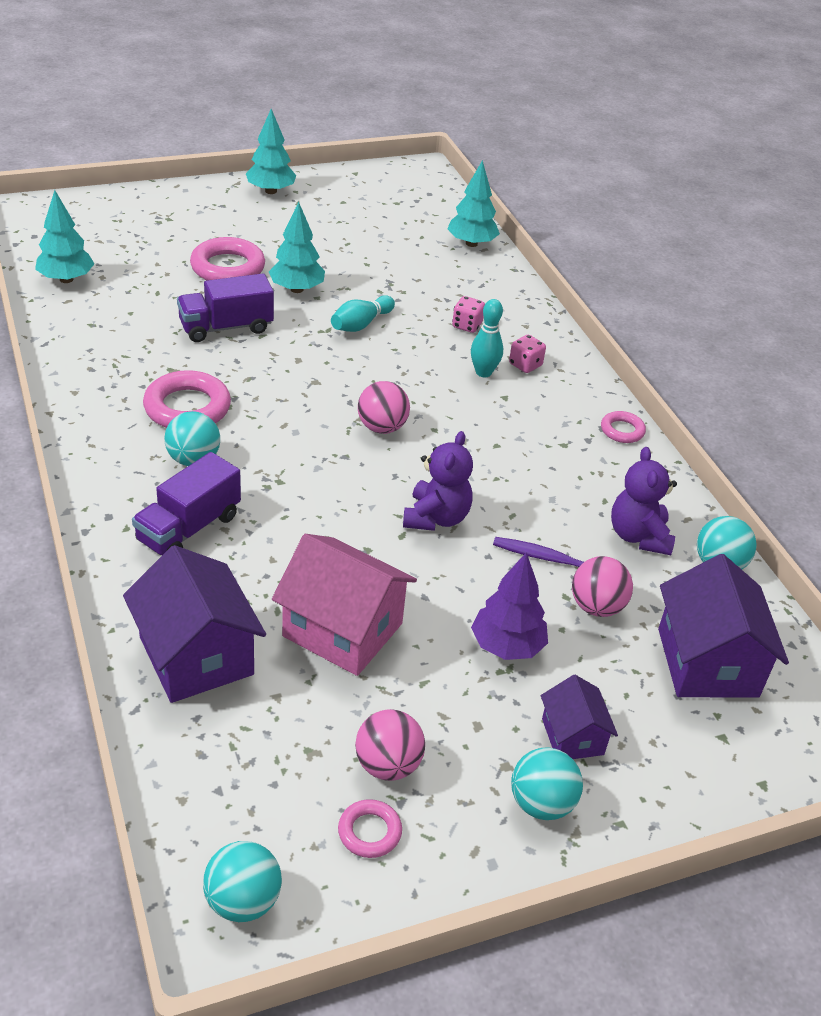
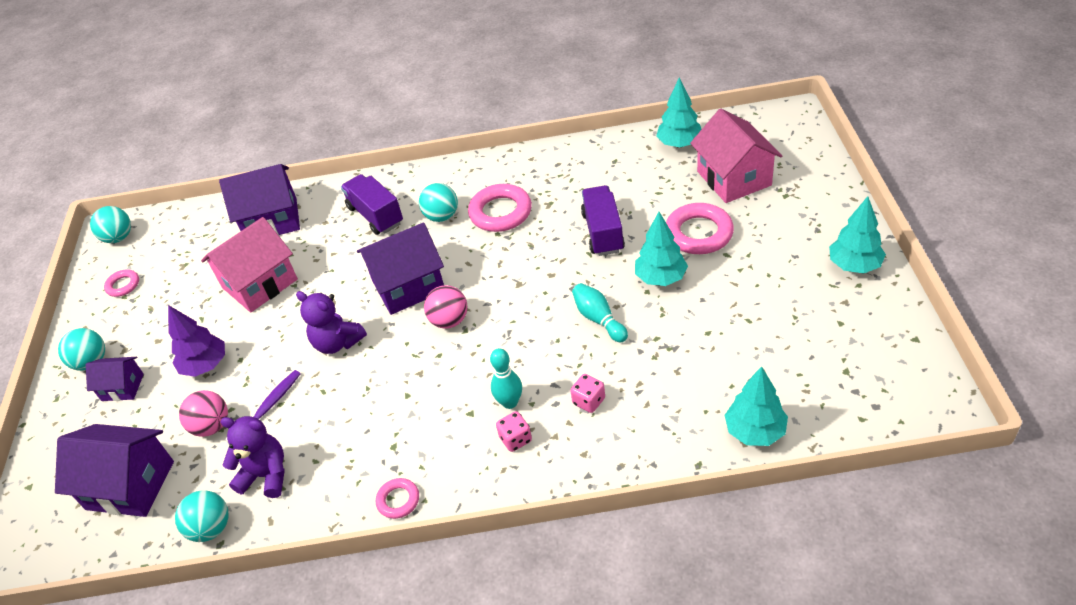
camera: 115 degrees right, 5 degrees up
pink ball [355,709,425,781] -> none
none -> purple house [357,222,444,315]
none -> pink house [690,109,782,203]

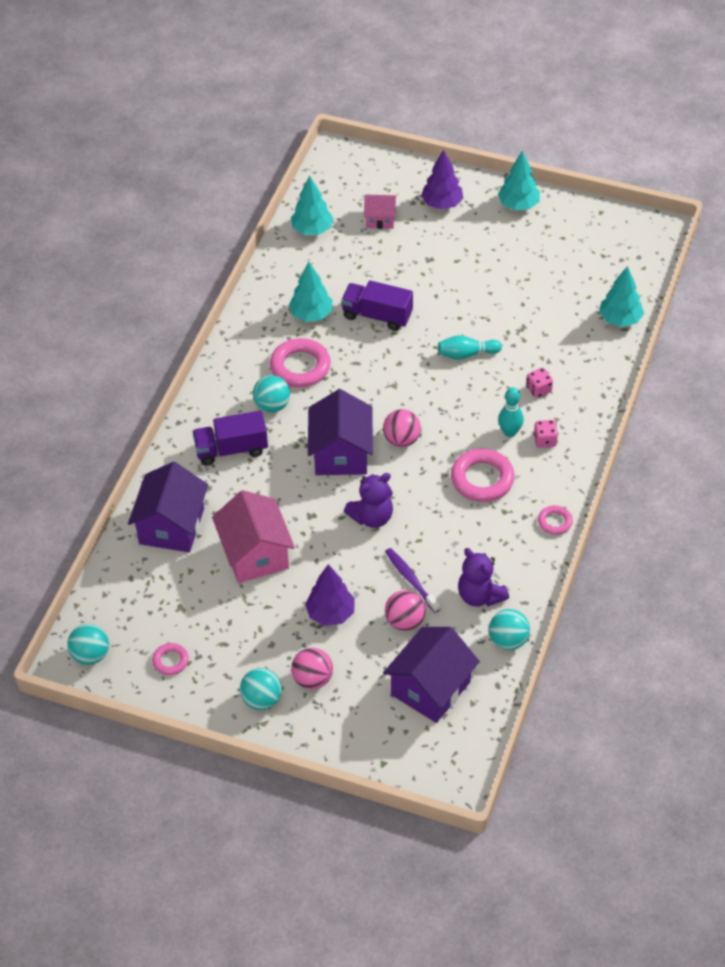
camera: 70 degrees left, 5 degrees up
purple house [86,357,144,401] -> pink ball [291,648,333,689]
purple teddy bear [221,416,284,498] -> purple teddy bear turned 75 degrees counterclockwise [458,548,509,607]
turquoise tree [635,212,688,286] -> turquoise tree moved to [288,261,332,322]
pink ring [666,203,734,254] -> pink ring moved to [451,449,515,502]
pink house [690,109,782,203] -> pink house [364,195,397,229], size x0.55
none -> purple tree [421,149,463,209]

